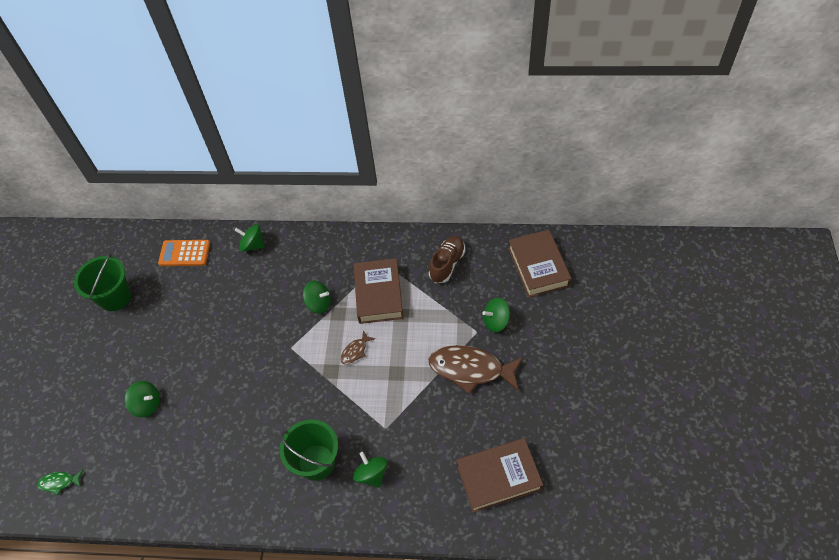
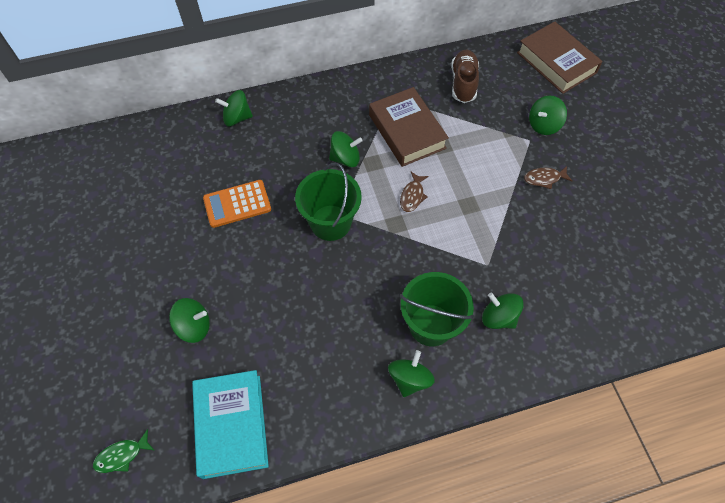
camera: 25 degrees left, 5 degrees up
green bucket [74,253,131,311] -> green bucket moved to [295,163,362,241]
orange calculator [158,240,210,266] -> orange calculator moved to [203,180,271,228]
brown fish [429,345,523,394] -> brown fish [524,166,572,189], size x0.45
brown book [457,438,543,513] -> none
none -> turquoise book [192,370,269,479]
none -> green spinning top [388,350,435,397]

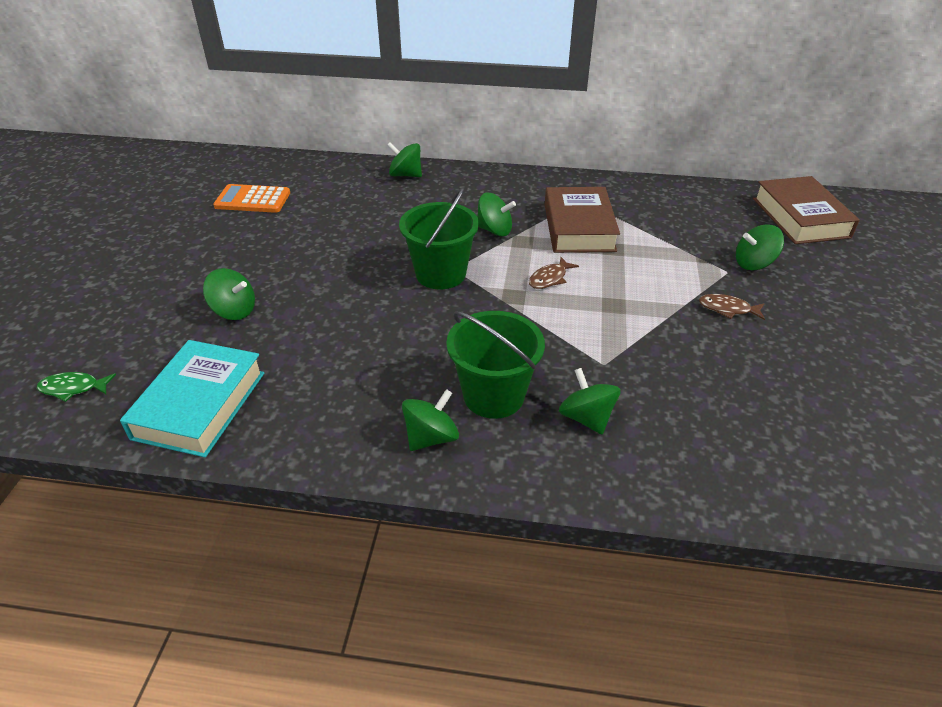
camera: 25 degrees right, 20 degrees down
orange calculator [203,180,271,228] -> orange calculator moved to [213,184,290,213]
brown shoe [451,50,479,103] -> none

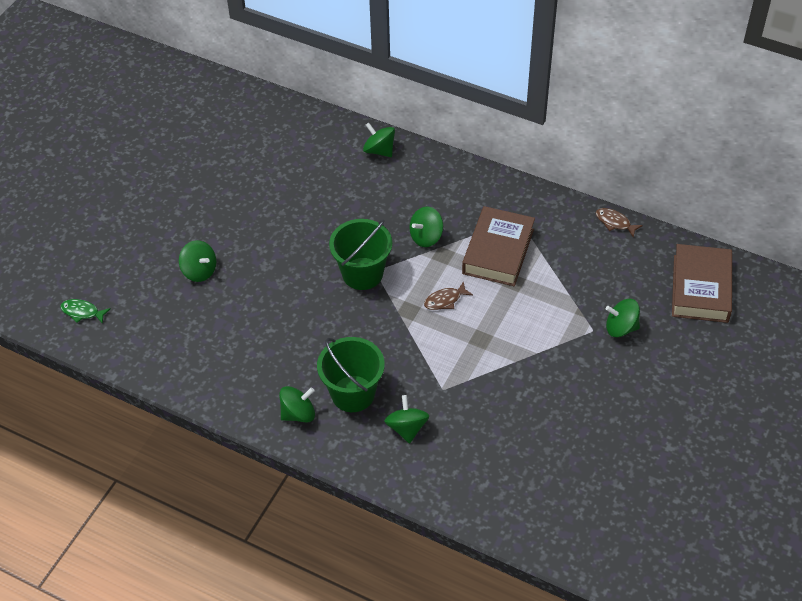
camera: 20 degrees right, 10 degrees up
turquoise book [120,340,264,457] -> none
orange calculator [213,184,290,213] -> none
green spinning top [477,193,516,236] -> green spinning top turned 105 degrees clockwise [409,206,443,247]
brown fish [699,294,765,320] -> brown fish moved to [596,208,643,238]

